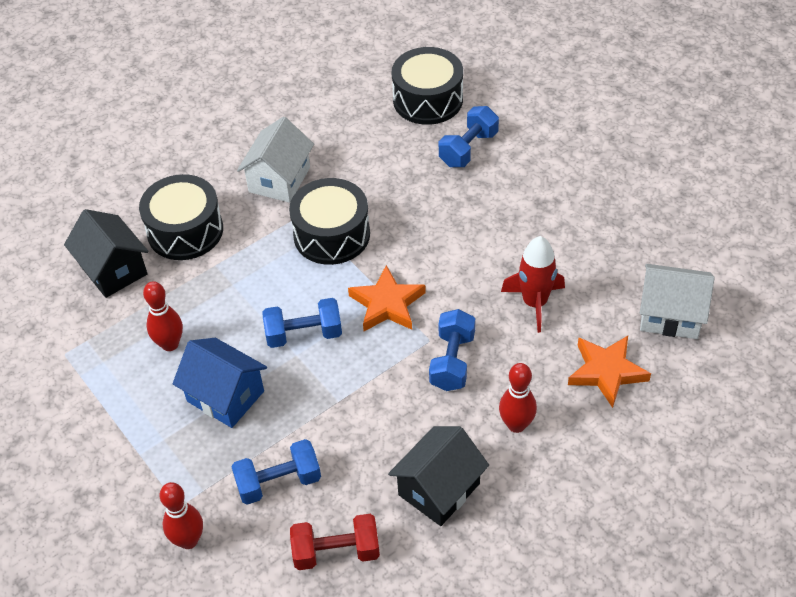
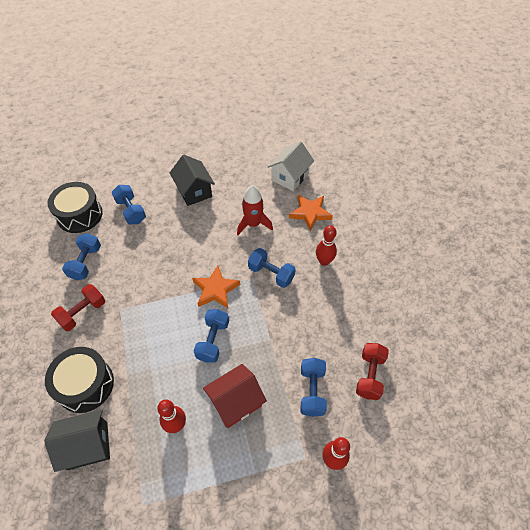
camera: 70 degrees left, 5 degrees up
blue house [173,338,267,428] -> red house [203,364,267,428]
white house [237,117,314,203] -> red dumbbell [51,284,105,331]
black drum [289,178,370,265] -> none
black house [388,426,489,526] -> black house moved to [170,155,215,206]
none -> blue dumbbell [62,233,101,280]

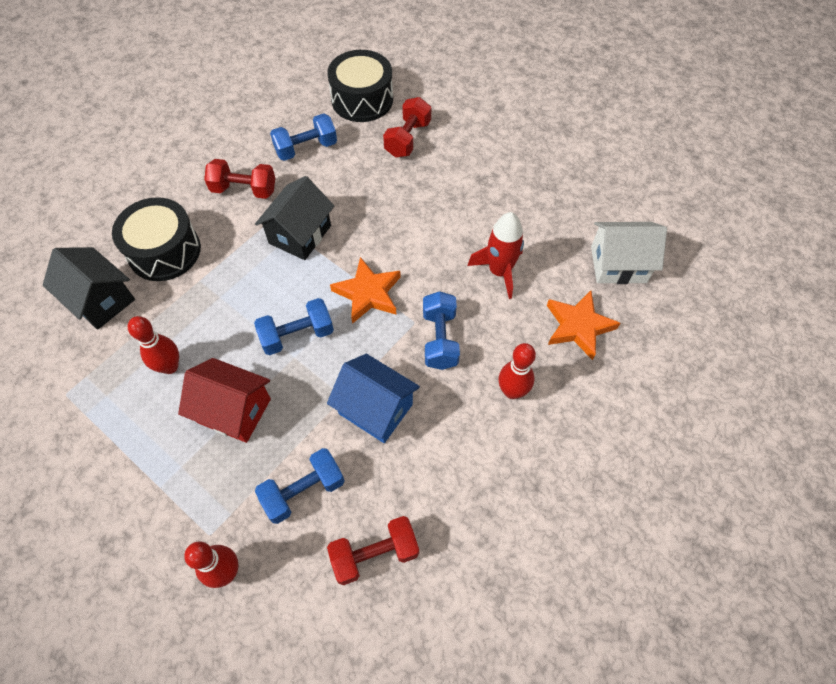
camera: 55 degrees right, 5 degrees up
blue dumbbell [112,185,146,224] -> red dumbbell [383,97,431,157]
black house [170,155,215,206] -> black house moved to [255,176,334,260]
none -> blue house [327,354,420,443]

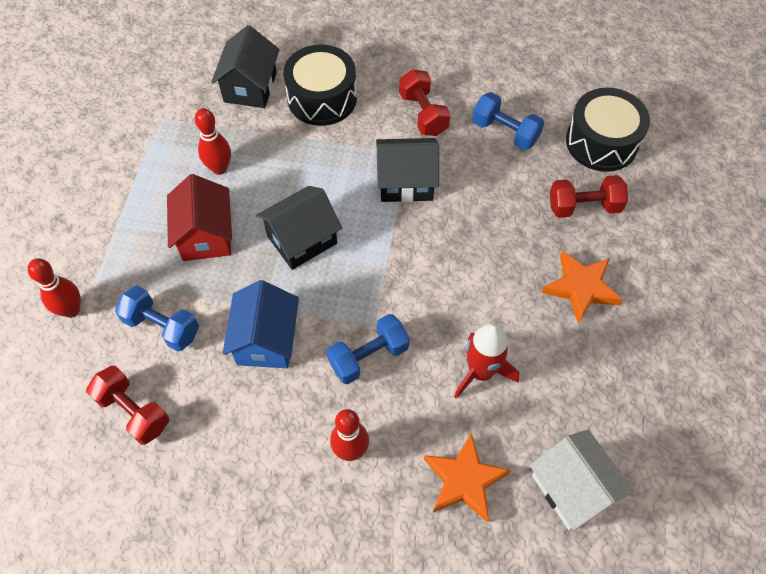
camera: 60 degrees right, 0 degrees up
blue dumbbell [254,298,334,355] -> black house [256,186,342,270]
orange star [330,257,401,324] -> orange star moved to [542,251,623,324]

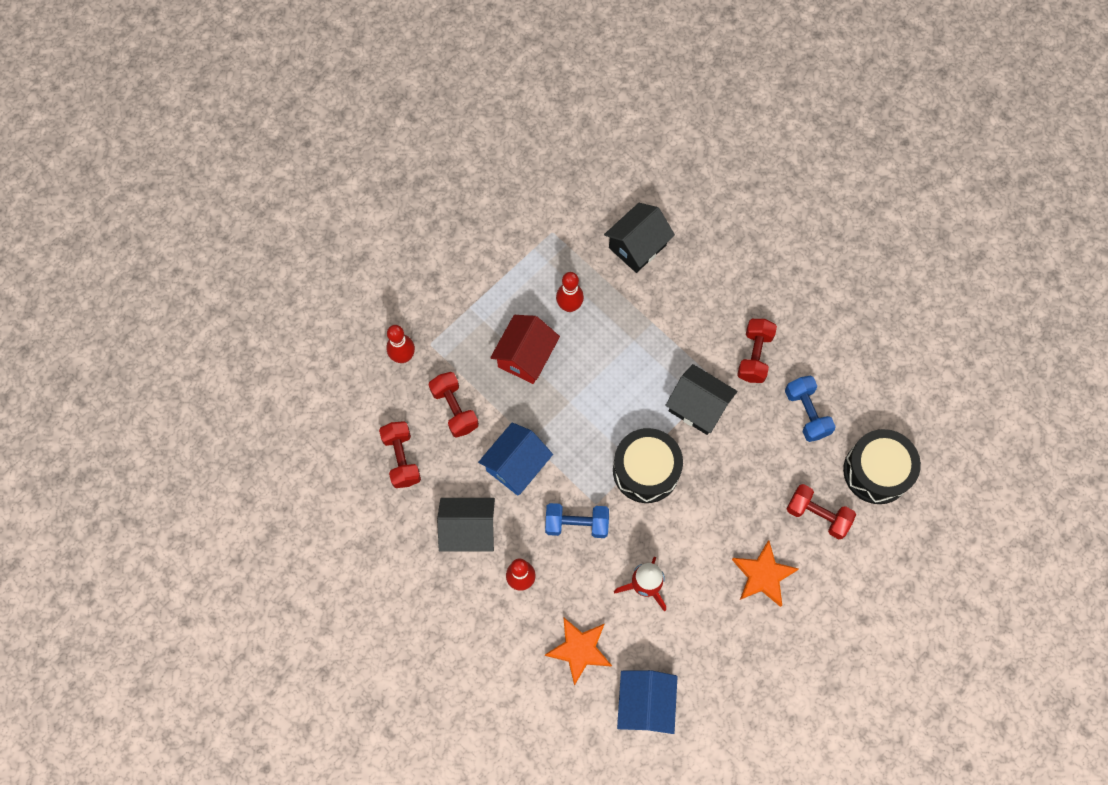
camera: 35 degrees right, 10 degrees up
blue dumbbell [115,286,199,351] -> red dumbbell [429,372,479,438]
black house [256,186,342,270] -> black house moved to [437,498,495,552]
black drum [283,44,357,126] -> black drum moved to [613,428,683,503]
white house [530,429,634,530] -> blue house [617,670,678,734]

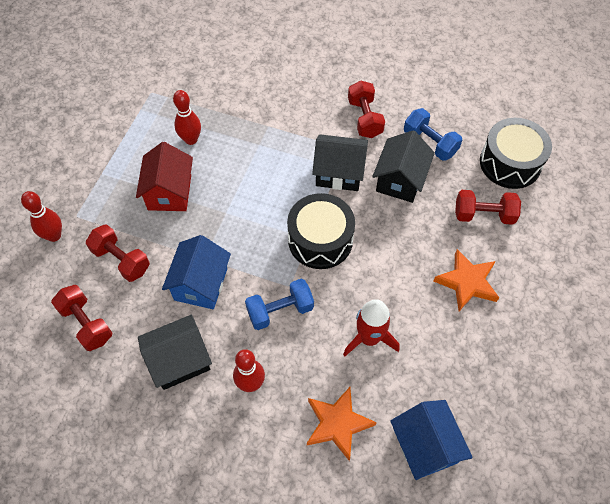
camera: 25 degrees left, 10 degrees down
black house [604,203,675,273] -> black house moved to [372,130,435,203]

